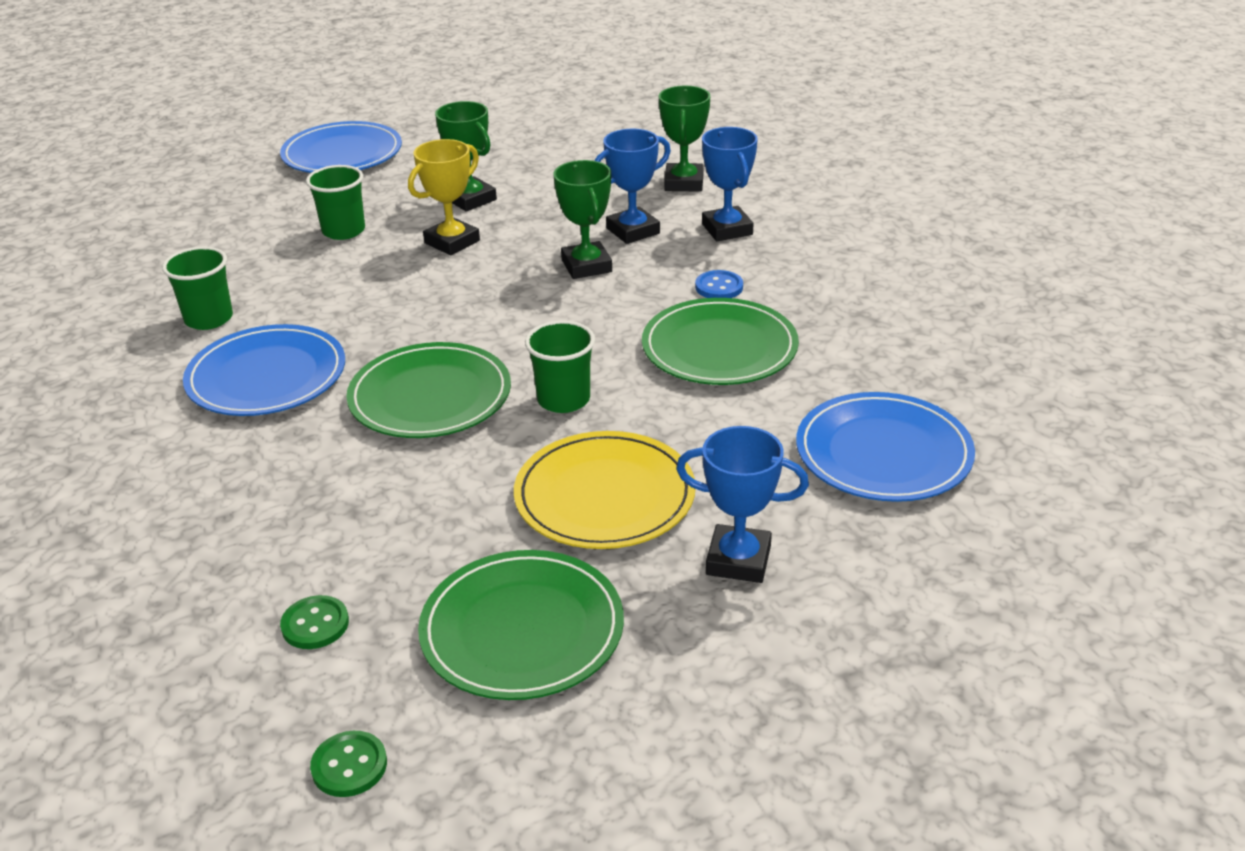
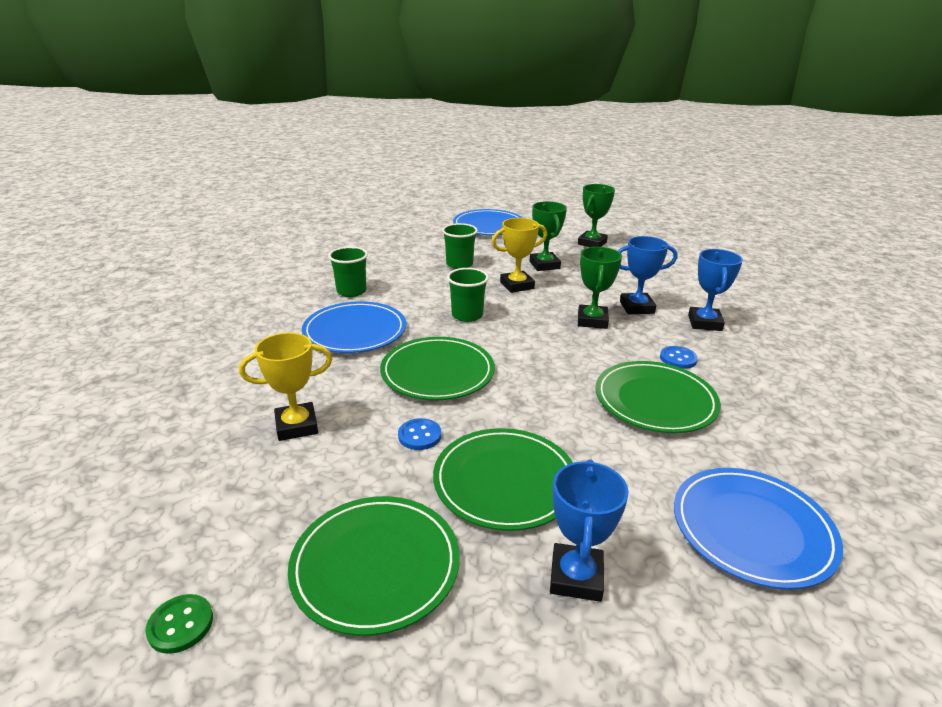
camera: 25 degrees right, 5 degrees down
green button [280,595,349,649] -> none
yellow plate [514,431,695,549] -> green plate [433,428,573,531]
green cup [525,320,595,413] -> green cup moved to [447,268,489,322]
green trophy [658,86,710,192] -> green trophy moved to [578,184,615,247]
blue trophy [676,426,809,583] -> blue trophy turned 60 degrees clockwise [550,459,629,602]
none -> yellow trophy [239,333,332,441]
none -> blue button [398,418,441,450]

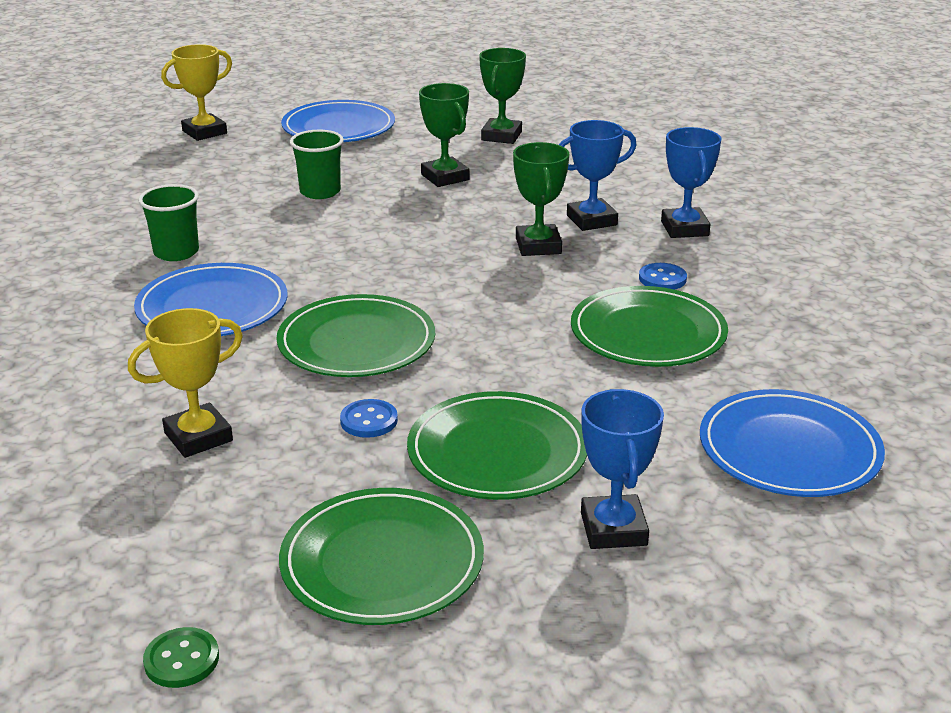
camera: 15 degrees left, 0 degrees up
green cup [447,268,489,322] -> none
yellow trophy [492,218,547,293] -> yellow trophy moved to [161,44,232,141]

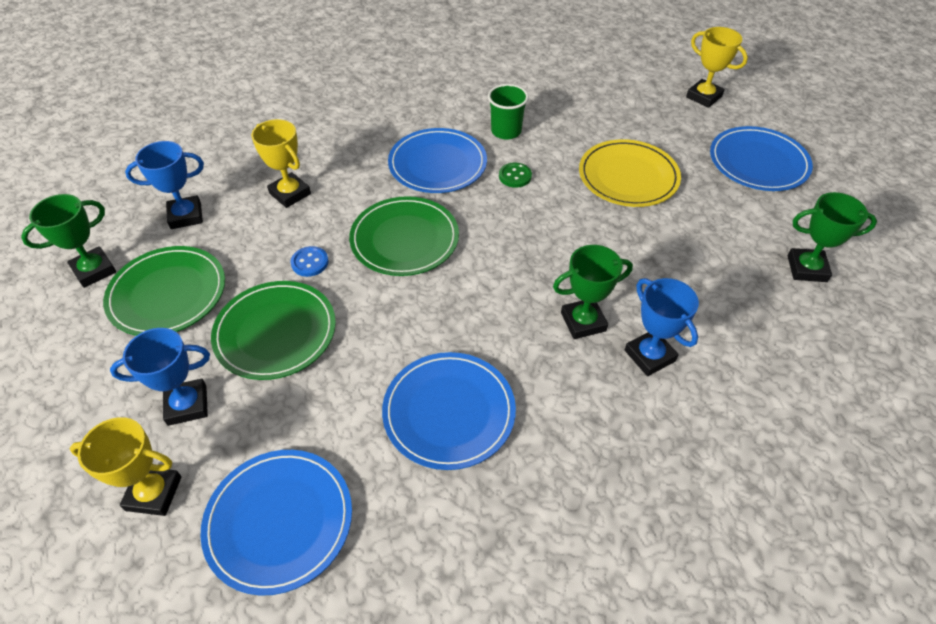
camera: 80 degrees right, 20 degrees up
green button [143,627,219,688] -> green button moved to [499,163,532,188]
green cup [290,130,344,199] -> yellow plate [579,139,681,207]
green trophy [419,83,470,187] -> green trophy moved to [21,194,116,288]
green plate [571,286,728,367] -> blue plate [382,352,516,470]
blue button [639,263,687,290] -> none
blue trophy [661,127,722,238] -> blue trophy moved to [125,141,204,229]
none -> yellow trophy [69,417,182,516]

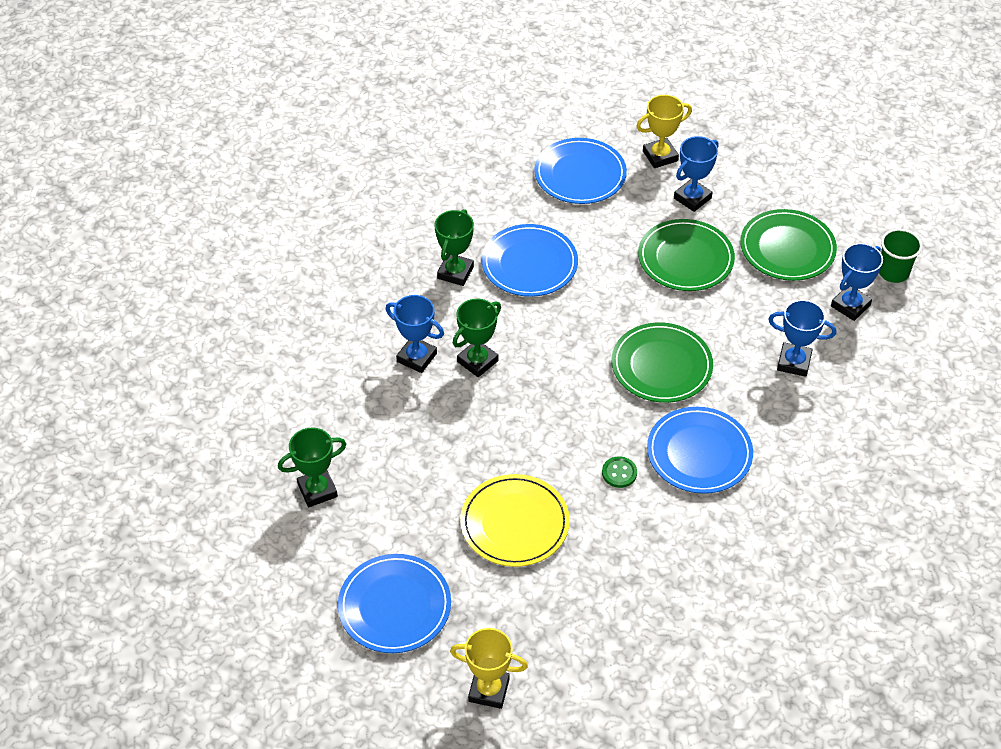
camera: 150 degrees right, 0 degrees up
green trophy [21,194,116,288] -> green trophy moved to [434,209,474,286]
yellow trophy [251,119,311,208] -> blue trophy [768,300,836,377]
blue button [291,246,329,277] -> none
green cup [488,84,529,140] -> green cup moved to [879,229,922,283]

